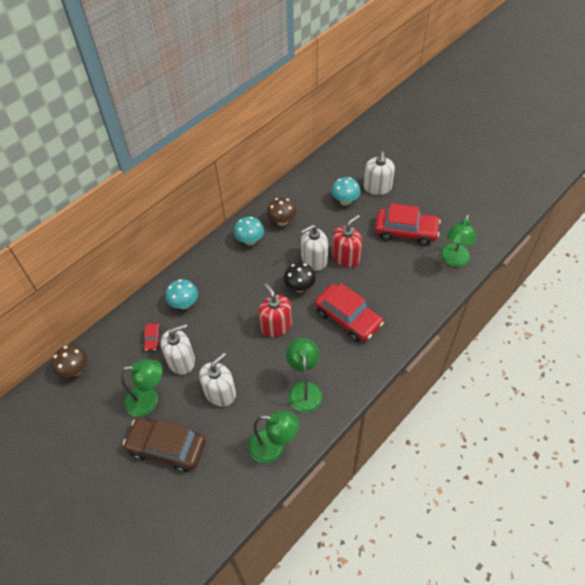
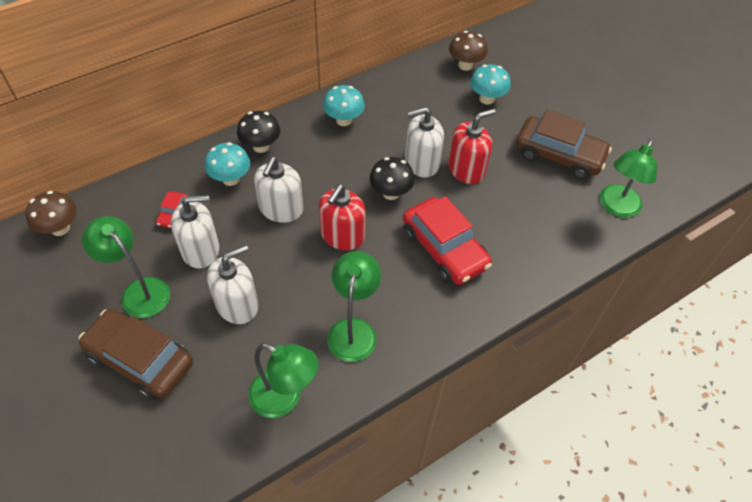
camera: 10 degrees right, 0 degrees up
green lamp [120,359,163,417] -> green lamp turned 150 degrees counterclockwise [82,216,170,318]
red soap dispenser [258,283,292,337] -> red soap dispenser turned 135 degrees counterclockwise [319,184,366,250]
brown mushroom [267,197,297,226] -> brown mushroom moved to [449,31,488,71]
white soap dispenser [364,152,395,195] -> white soap dispenser moved to [254,157,303,223]
red car [375,203,441,246] -> brown car [516,110,612,179]
none -> black mushroom [237,111,281,153]

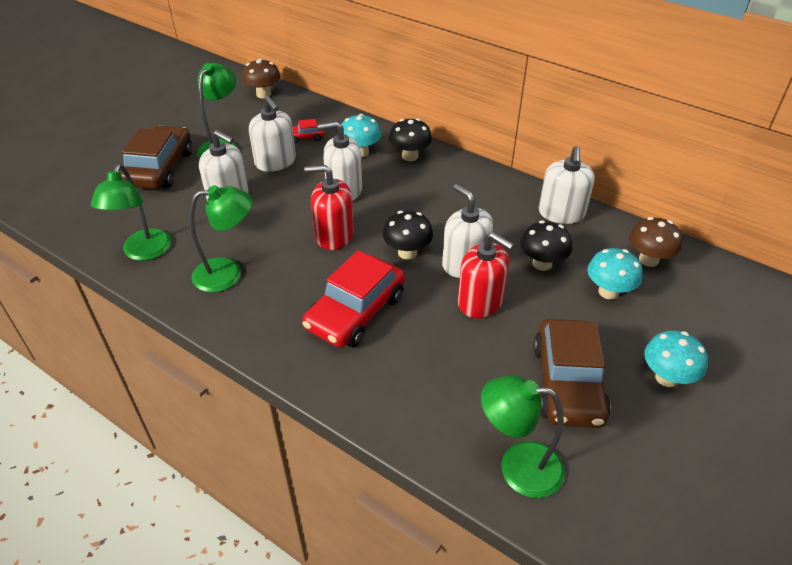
camera: 70 degrees right, 10 degrees down
turquoise mushroom [323,85,365,126] -> turquoise mushroom moved to [644,330,708,387]
none -> black mushroom [520,220,572,271]
none -> white soap dispenser [539,146,595,224]

